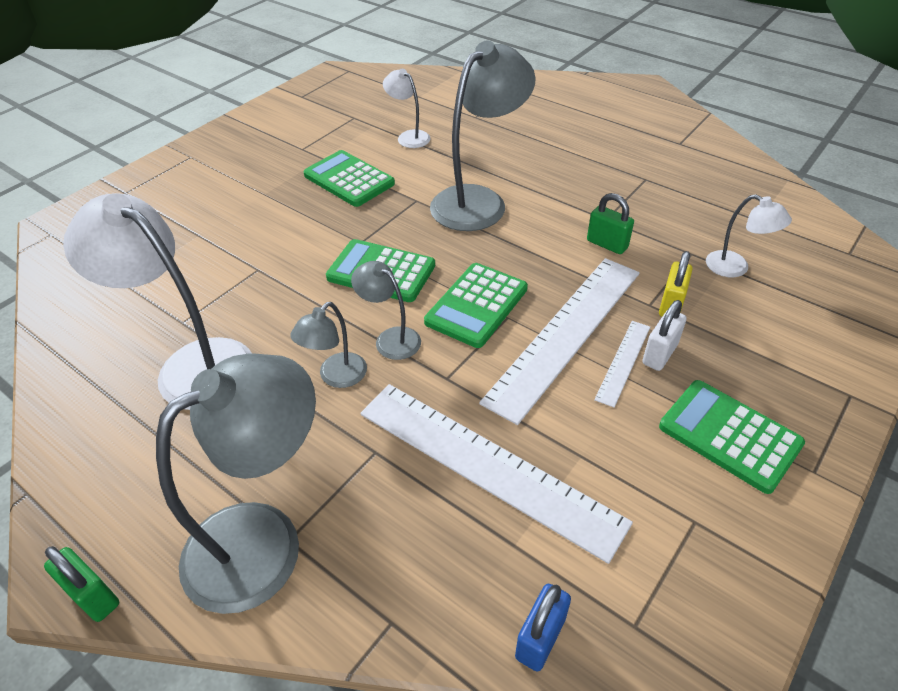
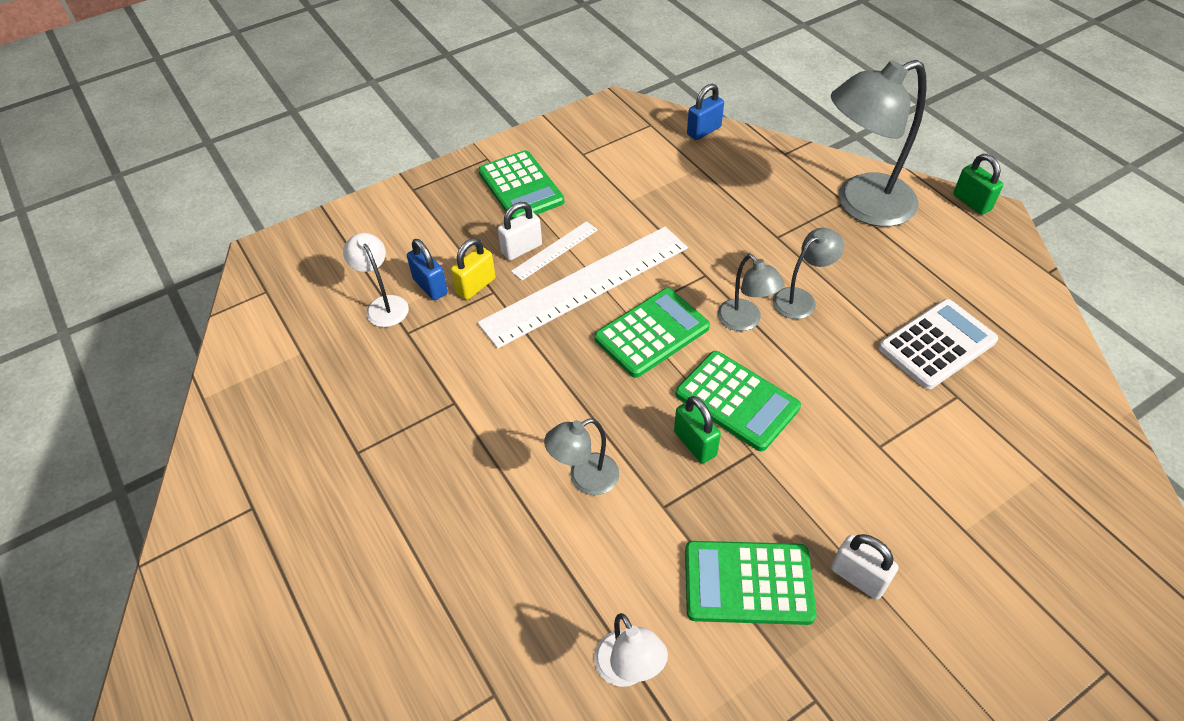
camera: 160 degrees left, 5 degrees up
white lamp [63,193,252,410] -> white calculator [879,299,998,389]
green calculator [304,150,395,207] -> green calculator turned 120 degrees clockwise [685,541,817,625]
white ruler [360,384,633,564] -> none
grey lamp [430,41,536,231] -> grey lamp [544,418,619,495], size x0.49
green padlock [587,193,634,254] -> green padlock moved to [674,396,721,463]
none -> blue padlock [407,239,448,300]
none -> white padlock [831,534,899,600]

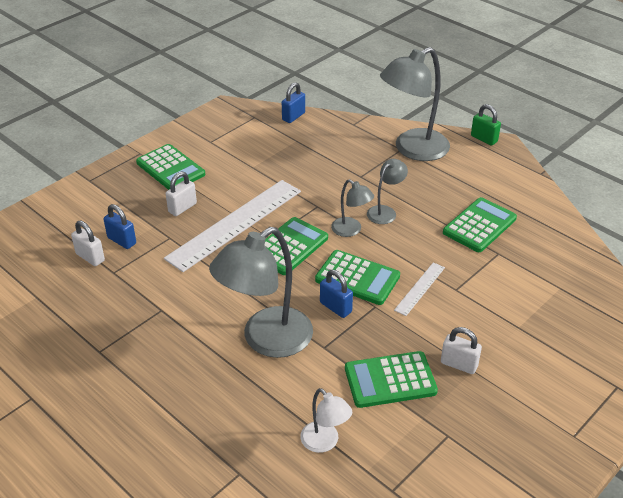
camera: 15 degrees left, 10 degrees down
white lamp [343,233,409,327] -> white padlock [71,221,105,266]
yellow padlock [451,238,496,300] -> none
white ruler [511,221,598,281] -> white ruler moved to [394,262,445,316]
grey lamp [544,418,619,495] -> grey lamp [209,227,313,358], size x2.02
green padlock [674,396,721,463] -> blue padlock [320,270,353,318]
white calculator [879,299,998,389] -> green calculator [443,197,517,252]

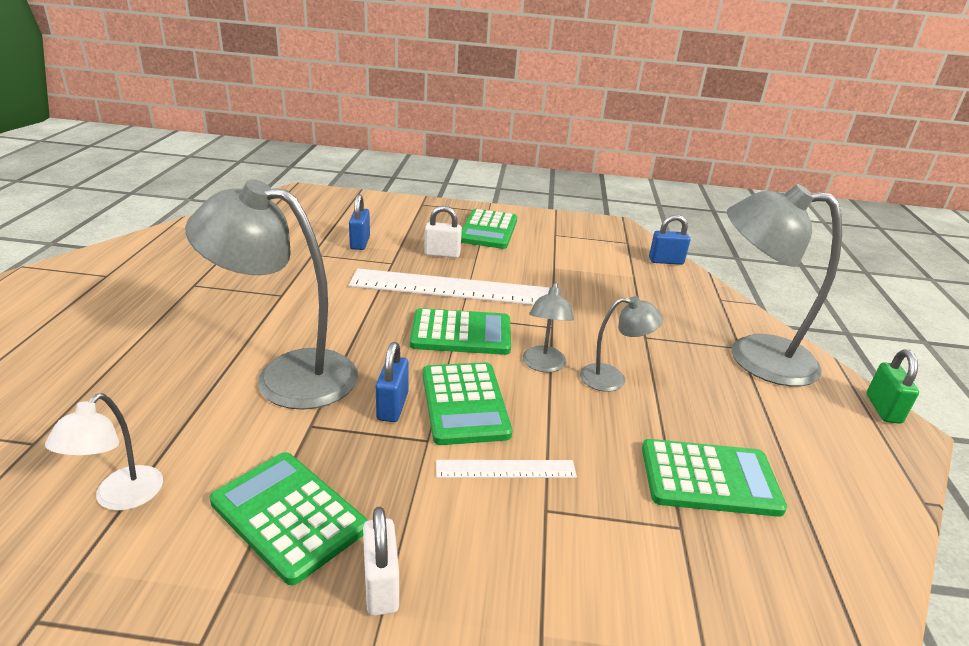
camera: 50 degrees right, 10 degrees down
white padlock [71,221,105,266] -> none

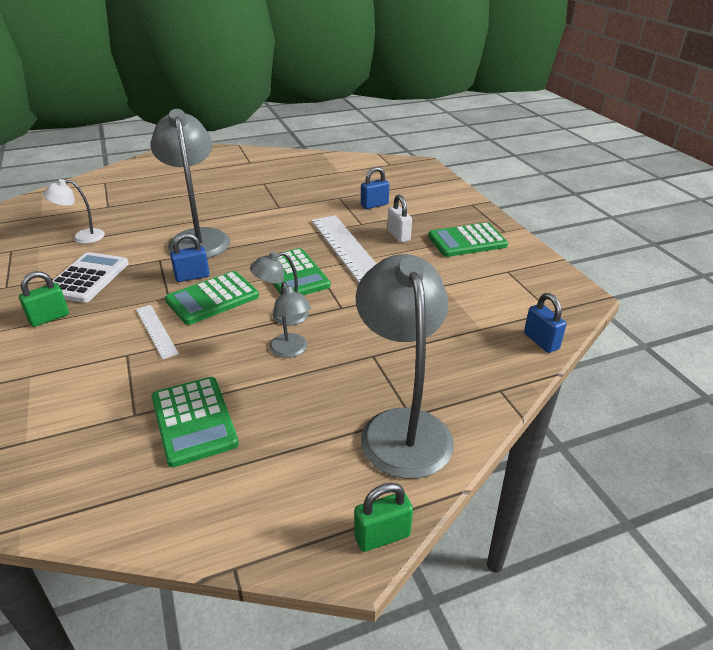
camera: 65 degrees right, 5 degrees up
green calculator [210,452,368,585] -> white calculator [52,252,129,303]
white padlock [363,507,399,616] -> green padlock [19,271,69,327]

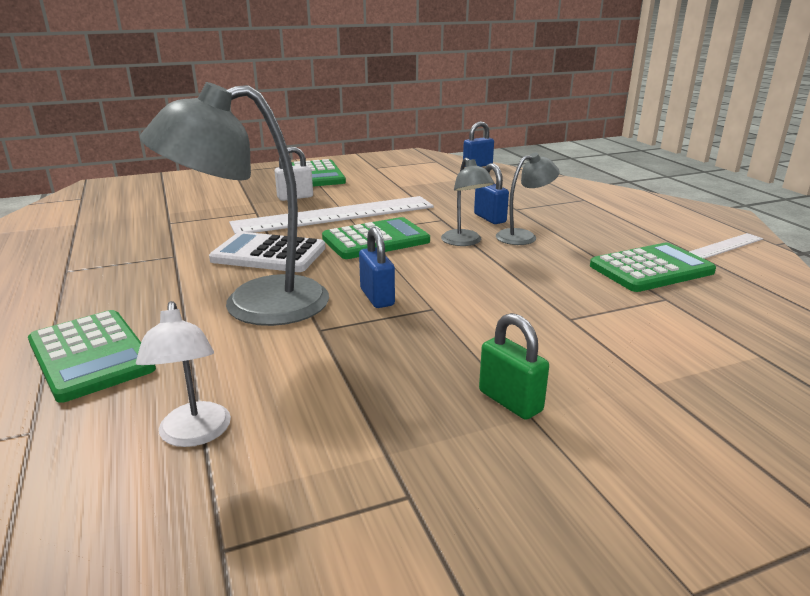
camera: 90 degrees left, 10 degrees down
white calculator [52,252,129,303] -> white calculator moved to [209,232,325,272]
white ruler [136,305,179,359] -> white ruler moved to [689,233,763,259]
green calculator [165,271,259,325] -> green calculator moved to [28,310,156,403]
green padlock [354,483,413,552] -> none
grey lamp [356,254,454,479] -> none
blue padlock [361,167,390,209] -> blue padlock moved to [474,163,509,224]

